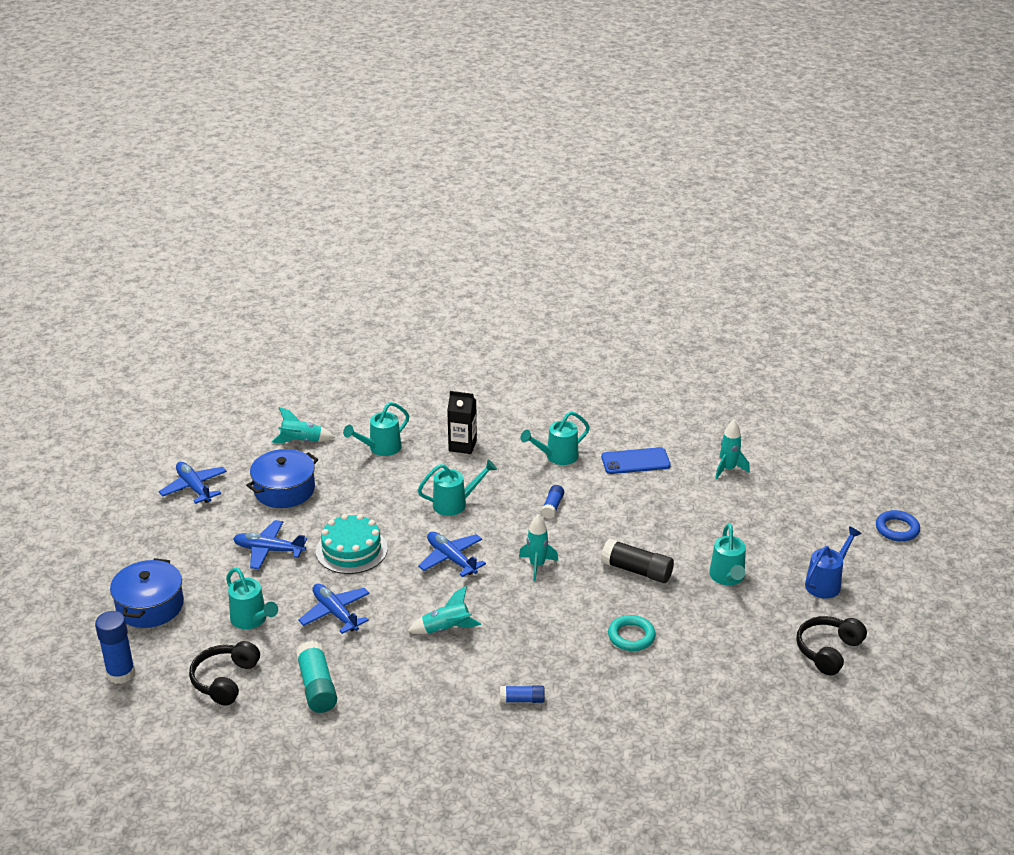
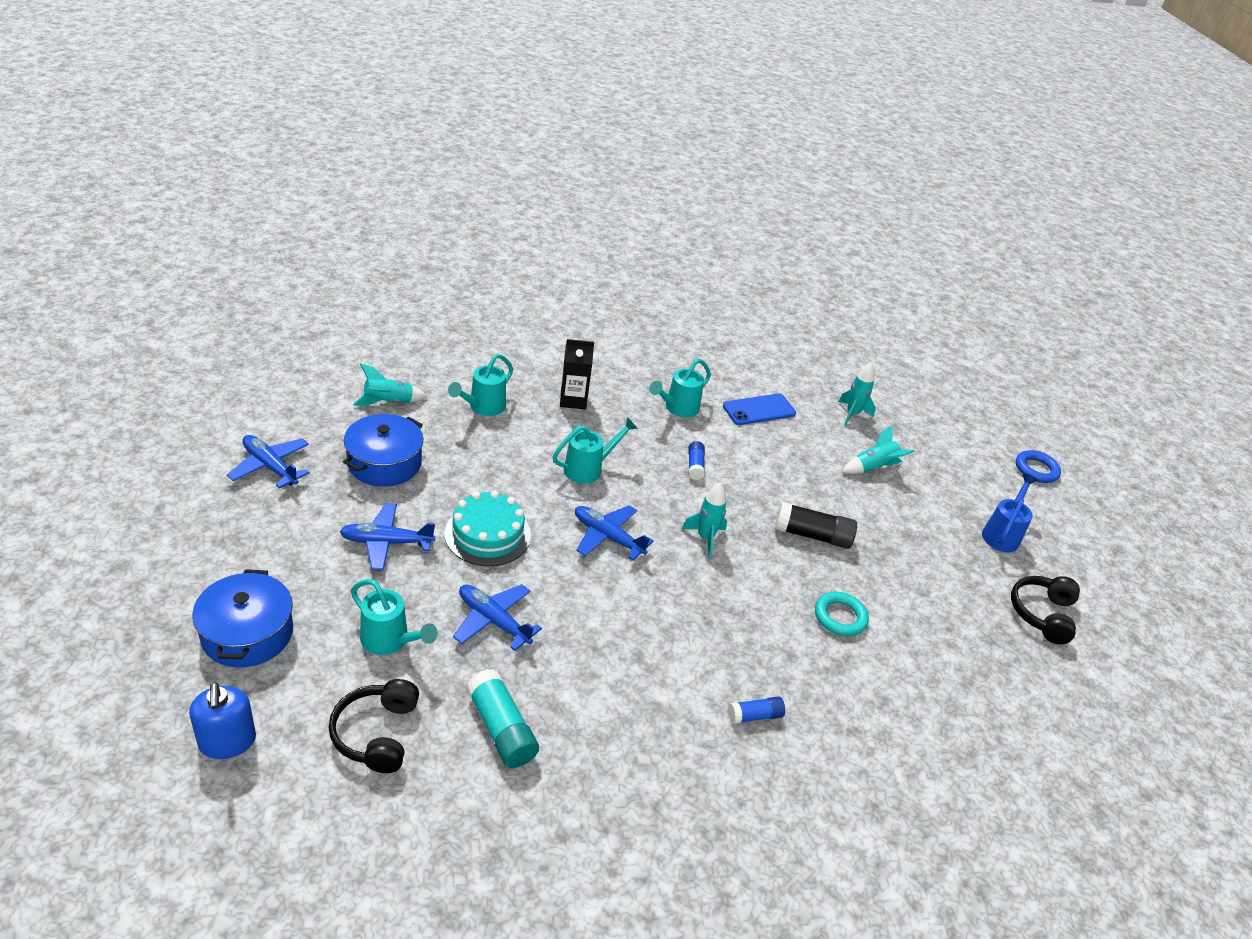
camera: 20 degrees left, 5 degrees up
blue glue stick [95,611,135,684] -> blue soap dispenser [189,682,256,759]
turquoise rocket [408,586,481,634] -> turquoise rocket moved to [842,425,915,474]
turquoise watering can [709,523,746,585] -> none

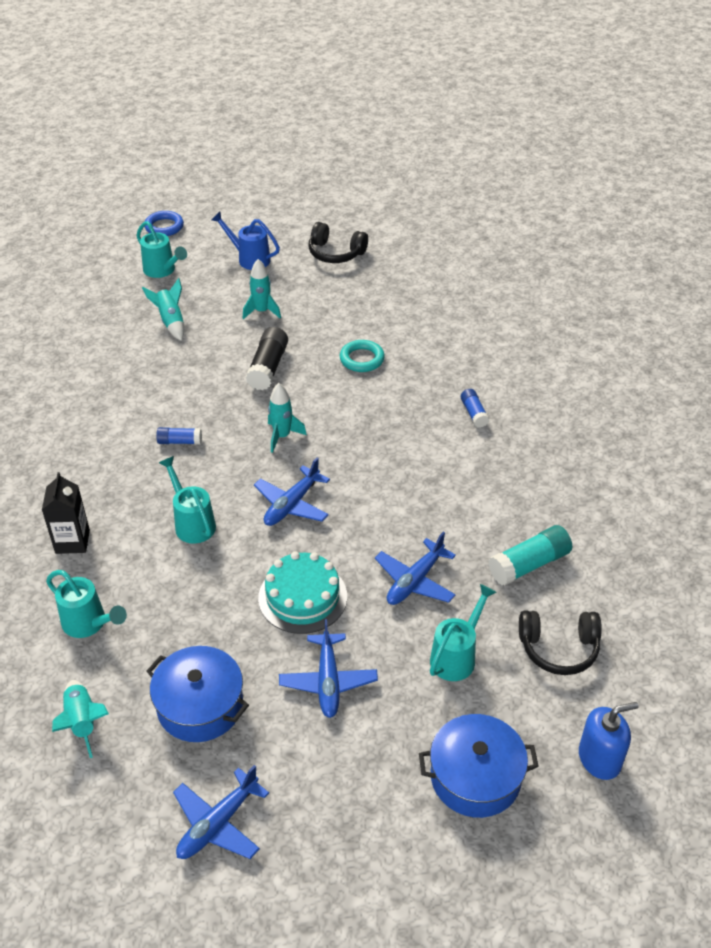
camera: 85 degrees left, 5 degrees up
turquoise watering can [649,358,711,417] -> turquoise watering can moved to [136,221,187,278]
blue phone [723,393,796,425] -> none
turquoise rocket [838,363,876,425] -> turquoise rocket moved to [243,259,281,319]

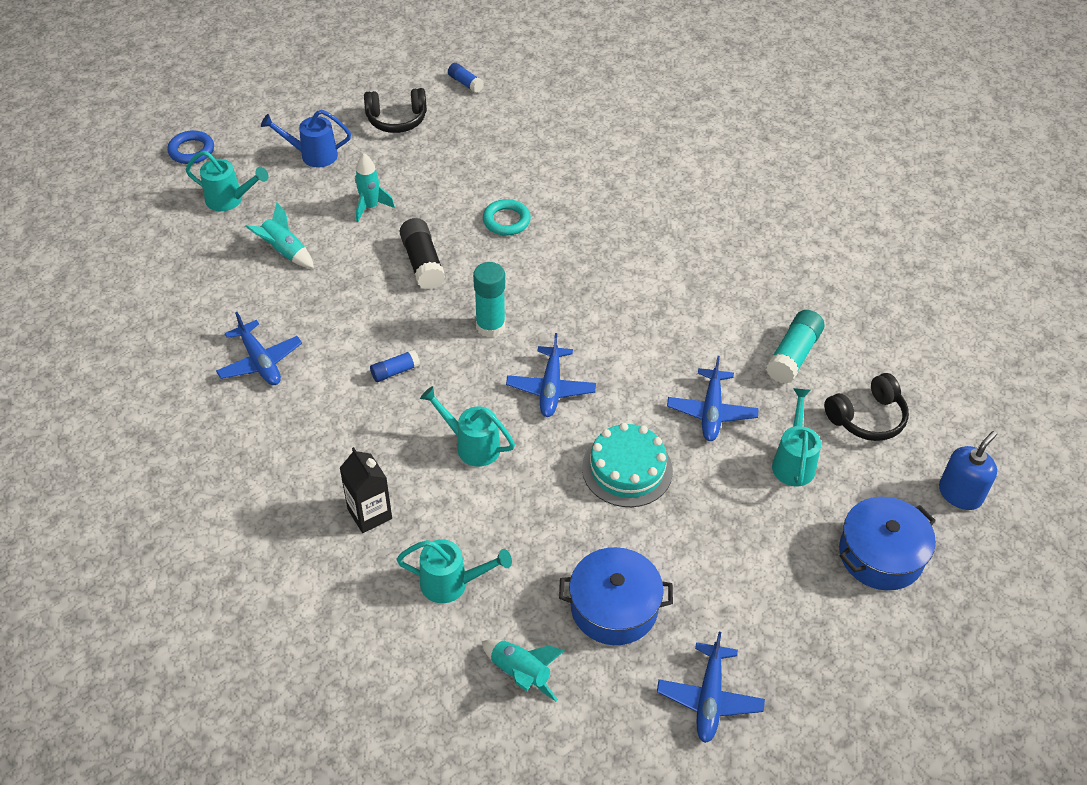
camera: 30 degrees left, 5 degrees up
turquoise rocket [268,383,307,453] -> turquoise glue stick [473,262,505,338]
blue plane [279,619,378,718] -> blue plane moved to [216,312,302,385]
blue glue stick [461,389,489,428] -> blue glue stick moved to [448,63,484,93]

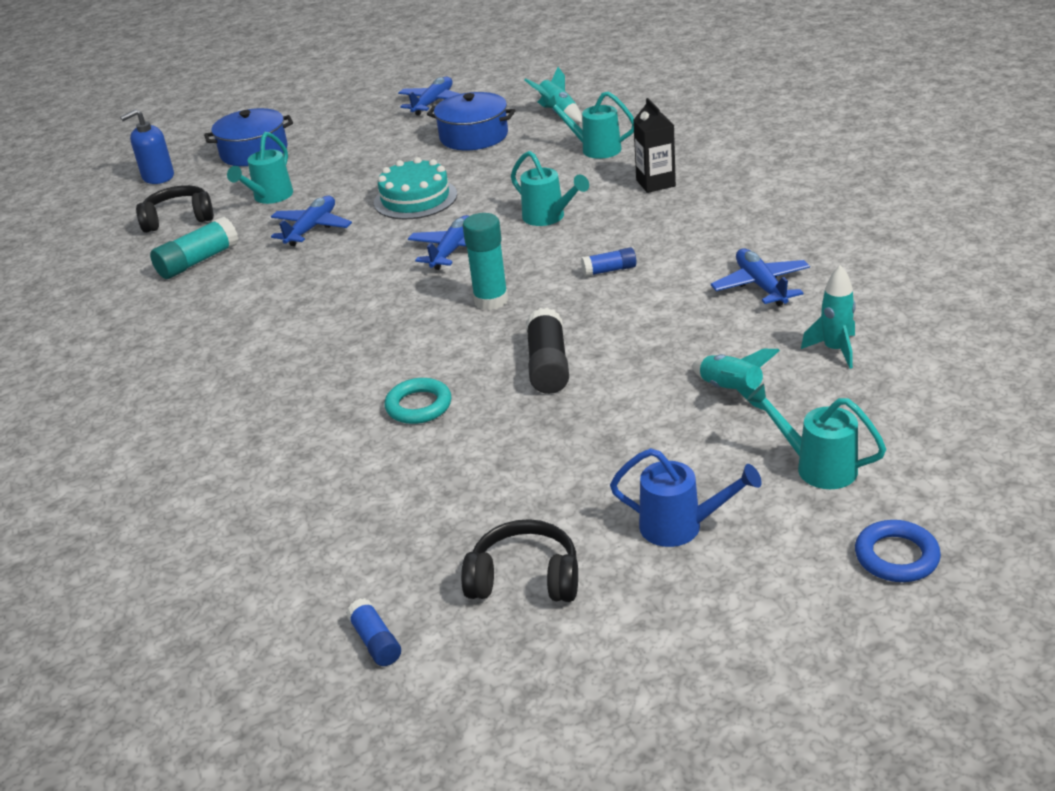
camera: 160 degrees left, 15 degrees down
turquoise rocket [355,153,395,222] -> turquoise rocket moved to [801,265,856,369]

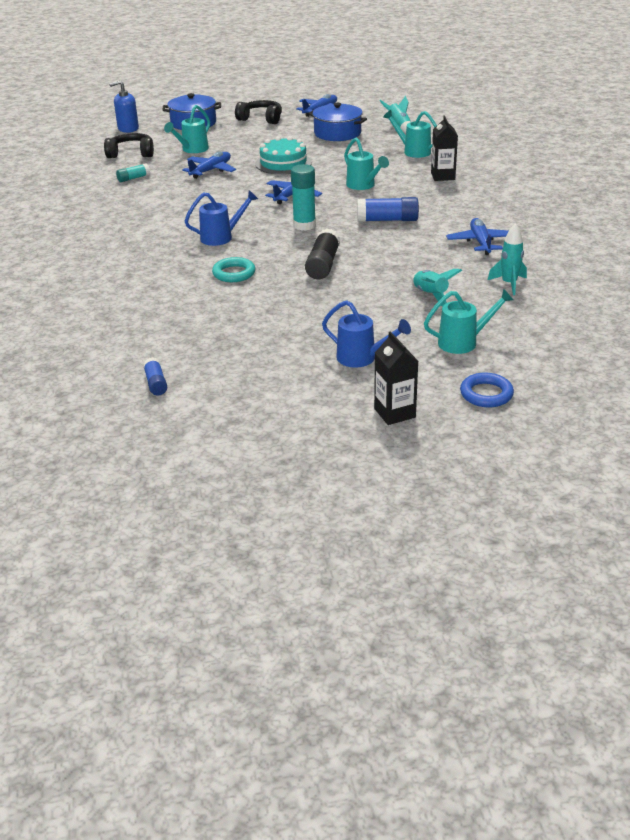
camera: 10 degrees right, 0 degrees up
turquoise glue stick [150,217,239,279] -> turquoise glue stick [116,163,150,182], size x0.58
black headphones [461,519,578,602] -> black headphones moved to [235,100,282,124]
blue glue stick [581,247,636,277] -> blue glue stick [357,197,419,222], size x1.71
turquoise watering can [747,384,886,489] -> turquoise watering can turned 120 degrees clockwise [424,289,514,354]
none -> blue watering can [185,190,258,246]
none -> black carton [374,331,418,425]

